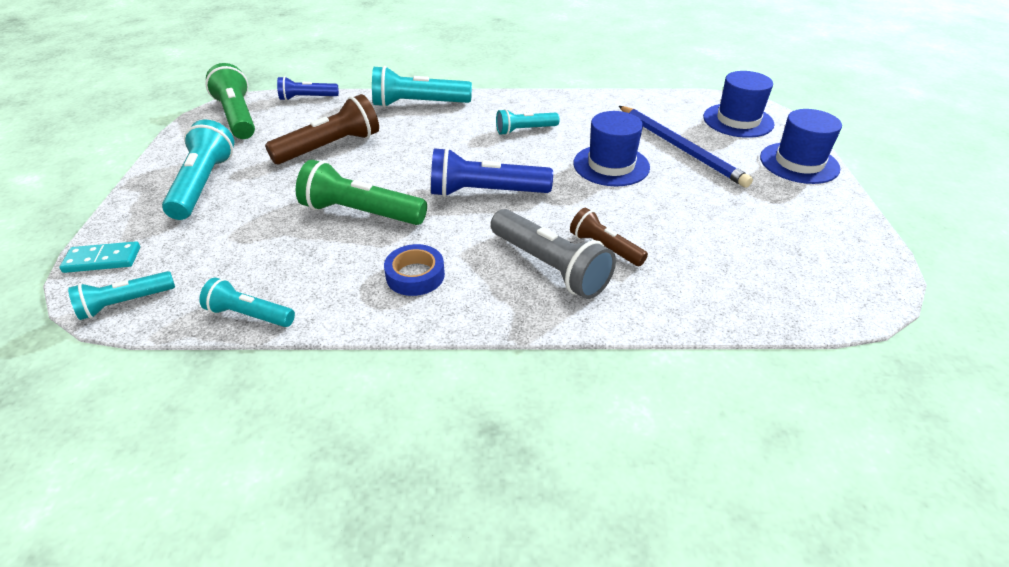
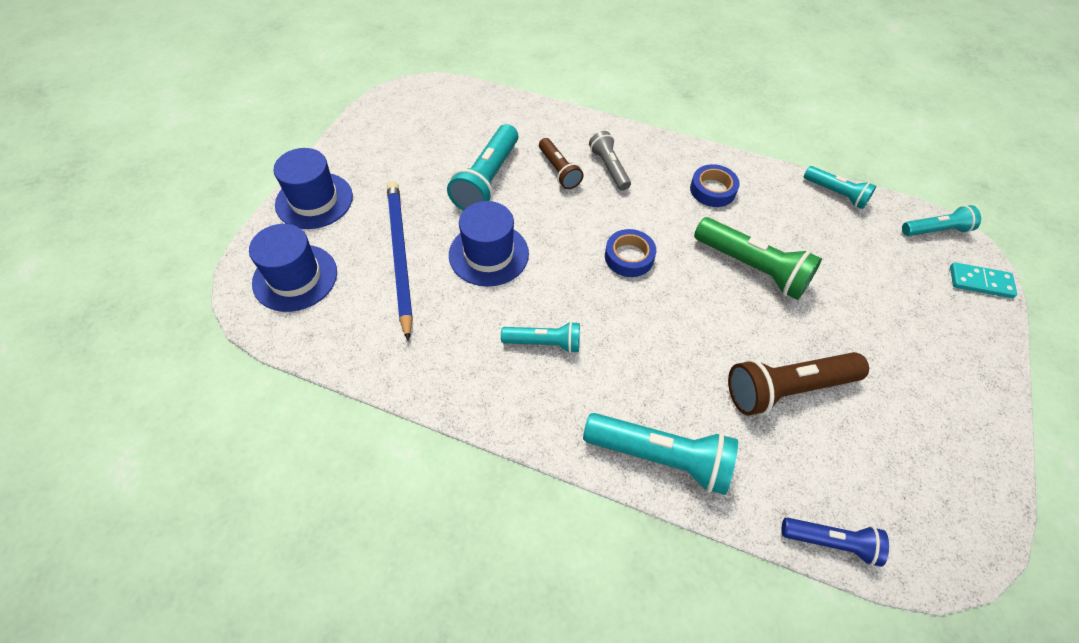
camera: 160 degrees left, 15 degrees up
turquoise flashlight [162,120,234,220] -> turquoise flashlight moved to [447,124,518,211]
green flashlight [206,63,255,139] -> none
blue flashlight [431,148,553,197] -> blue tape [605,229,656,277]
grey flashlight [491,209,616,299] -> grey flashlight [589,131,631,191], size x0.60

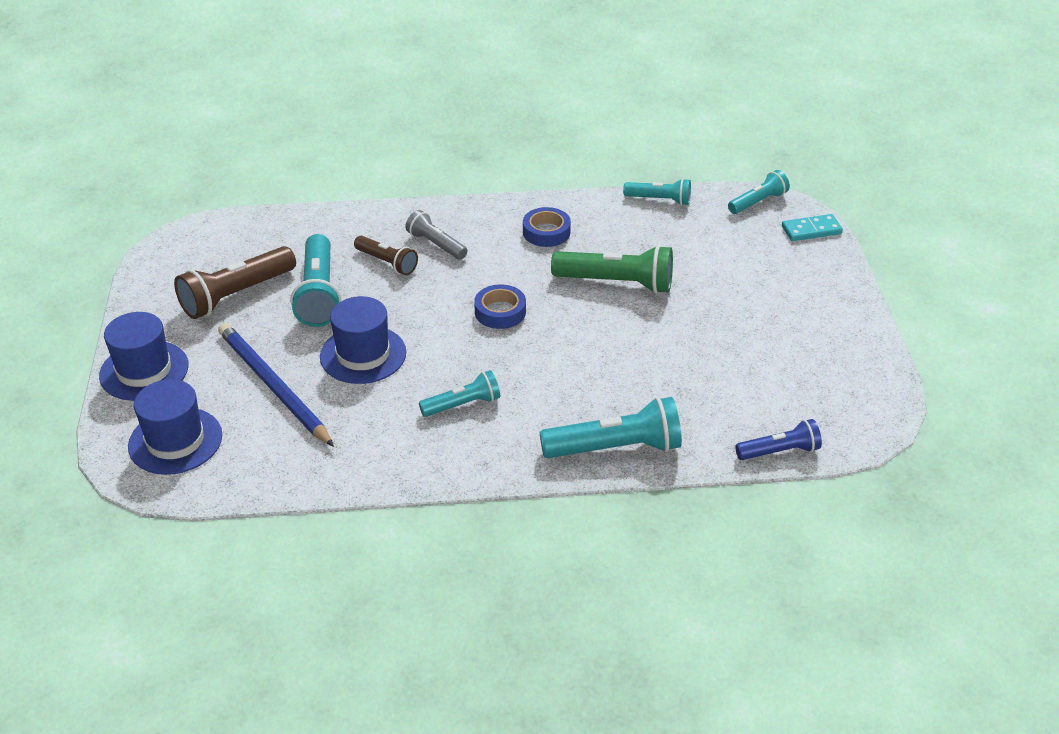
camera: 25 degrees left, 15 degrees down
brown flashlight [728,352,869,416] -> brown flashlight moved to [174,246,296,319]

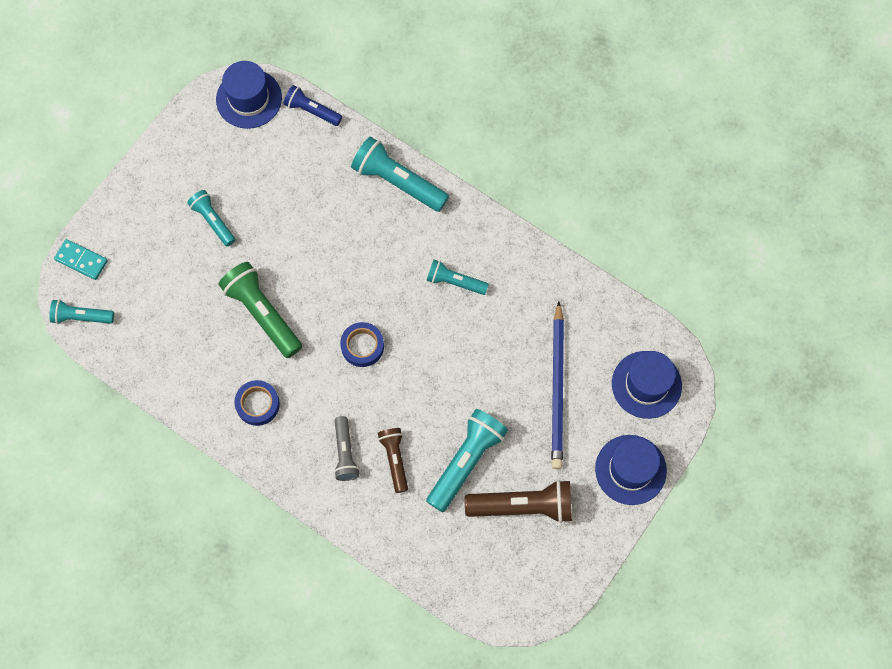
camera: 140 degrees left, 30 degrees up
blue hat [320,296,406,384] -> blue hat moved to [216,61,282,129]
turquoise flashlight [623,178,691,205] -> turquoise flashlight moved to [187,190,236,246]

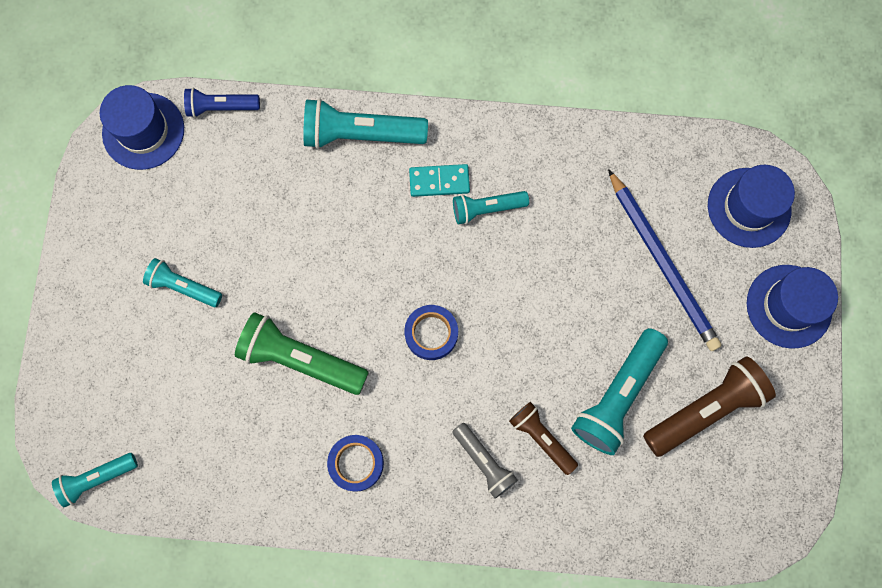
camera: 30 degrees left, 5 degrees up
turquoise domino [54,239,108,280] -> turquoise domino moved to [409,164,470,197]
turquoise flashlight [426,409,508,512] -> turquoise flashlight turned 150 degrees counterclockwise [571,328,668,455]

